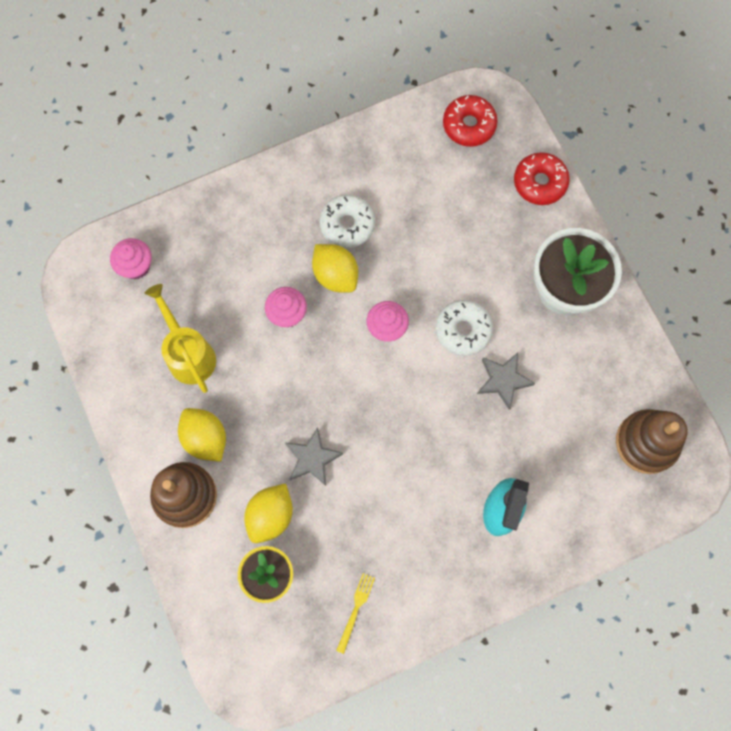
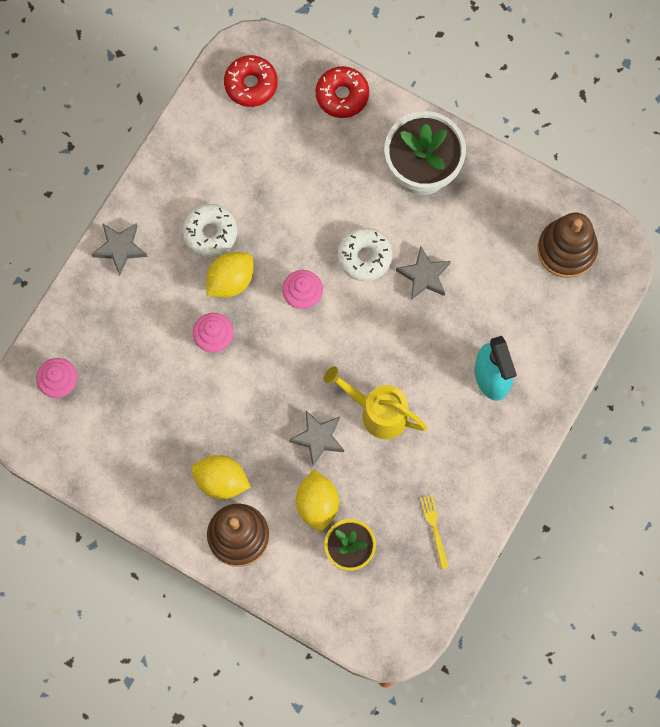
camera: 35 degrees left, 0 degrees up
yellow watering can [145,284,216,393] -> yellow watering can moved to [324,366,427,439]
yellow lemon [312,244,358,293] -> yellow lemon turned 60 degrees counterclockwise [206,252,253,298]
none -> grey star [91,223,147,276]

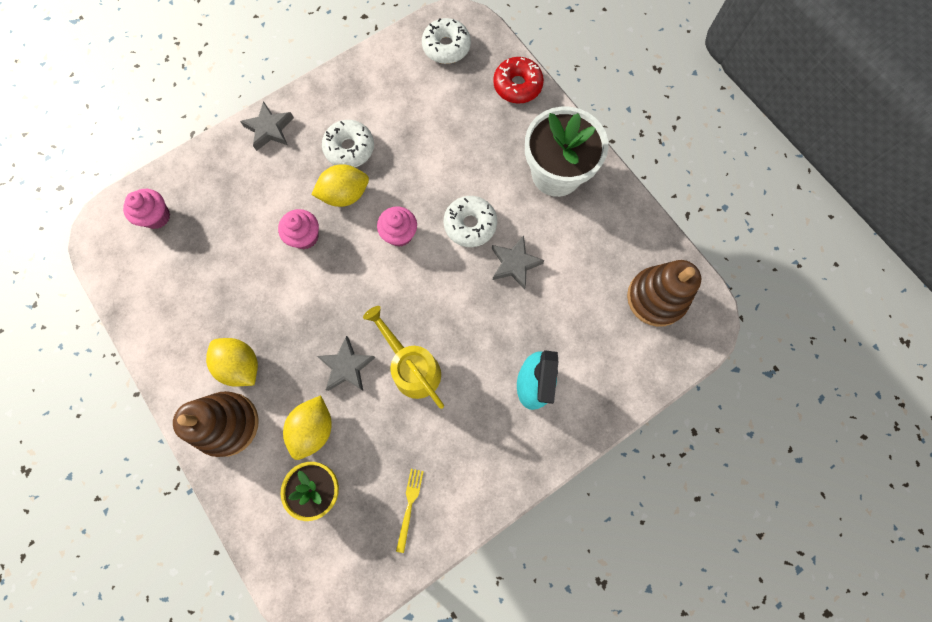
camera: 25 degrees right, 0 degrees up
red donut [224,55,278,107] -> white donut [422,18,471,64]

